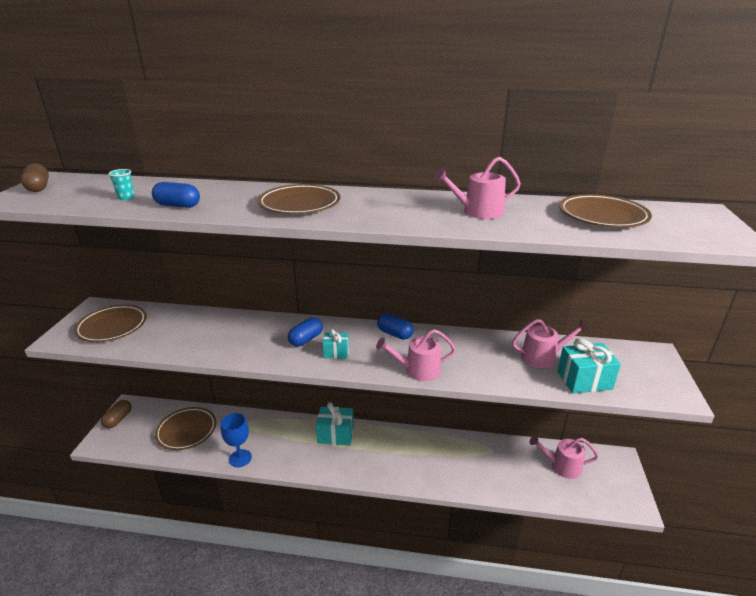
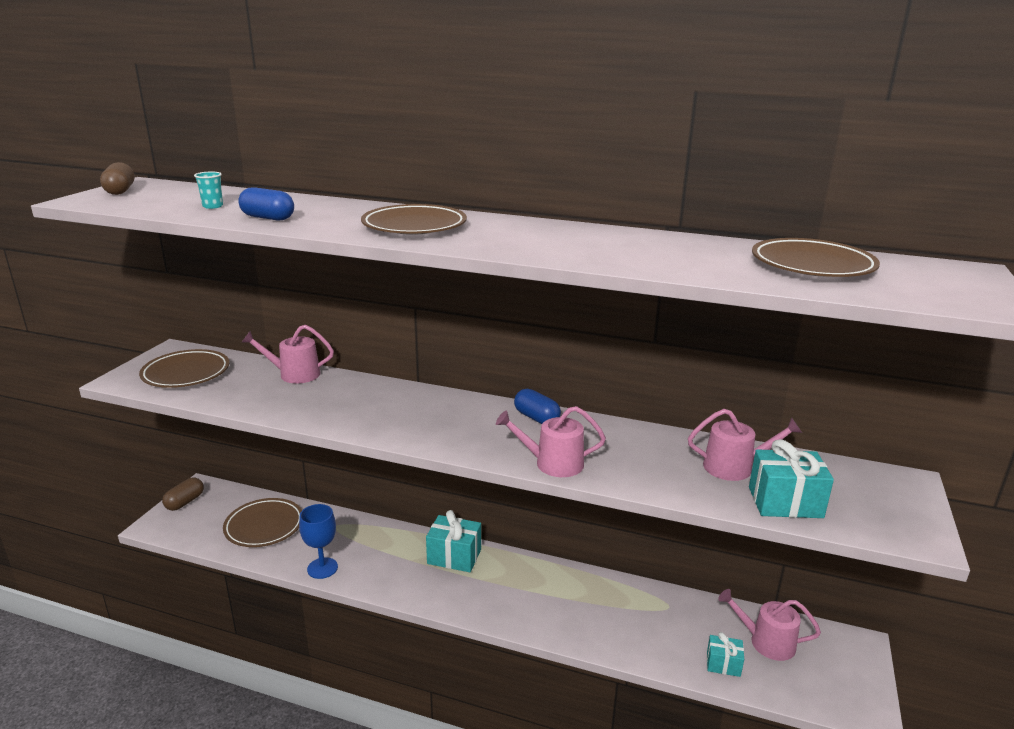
camera: 10 degrees right, 5 degrees down
blue capsule [288,317,323,346] -> none
turquoise gift [323,329,349,359] -> turquoise gift moved to [707,632,744,677]
pink watering can [434,157,521,219] -> pink watering can moved to [241,325,334,384]

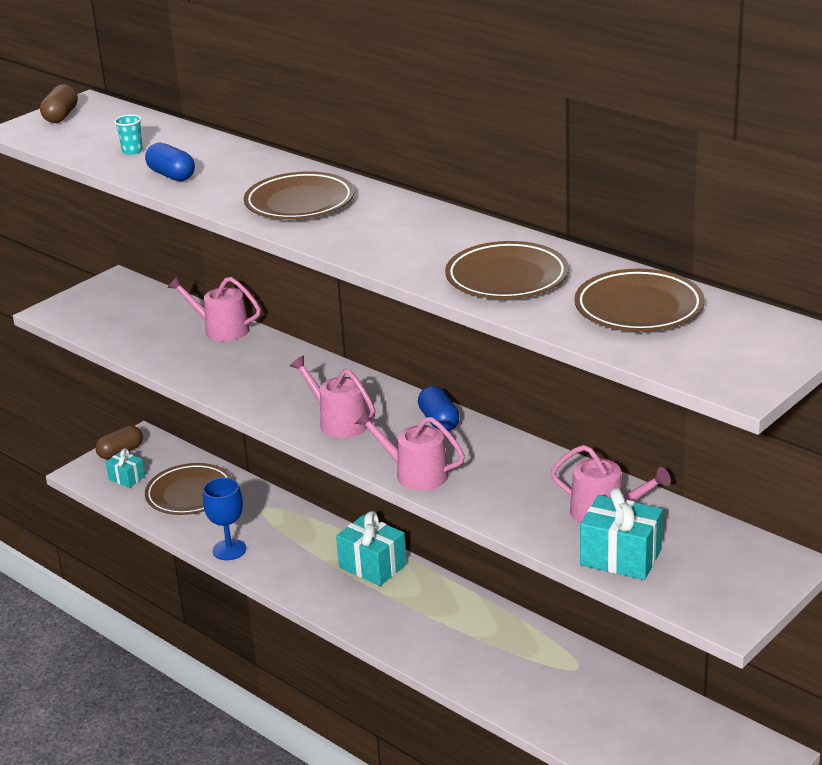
camera: 25 degrees right, 5 degrees up
brown plate [139,349,230,388] -> brown plate moved to [445,241,569,299]
turquoise gift [707,632,744,677] -> turquoise gift moved to [106,448,145,488]
pink watering can [718,589,821,661] -> pink watering can moved to [290,355,375,438]

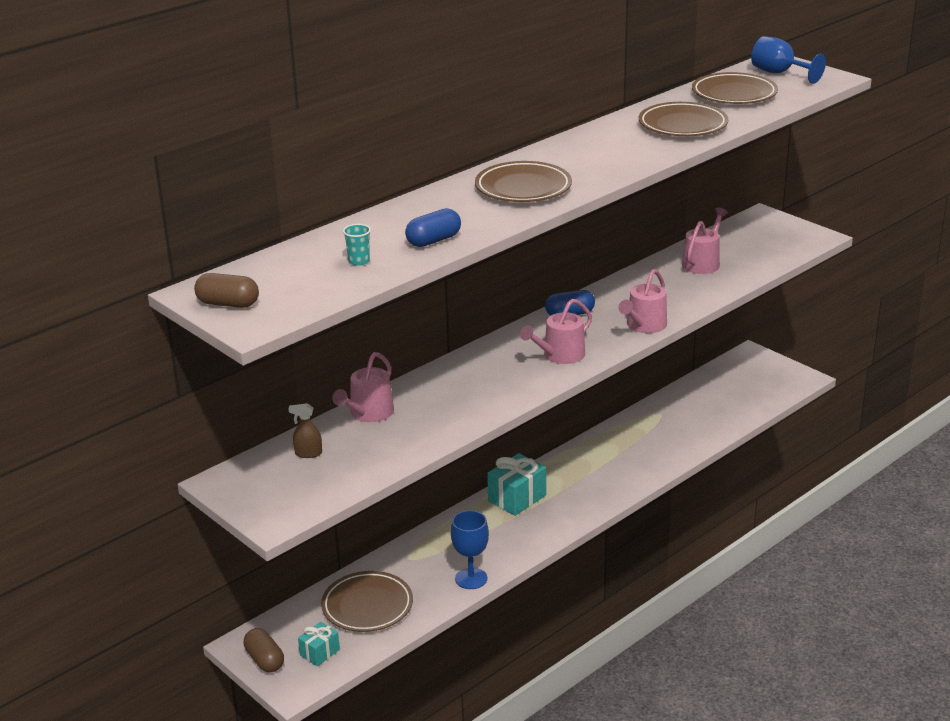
camera: 85 degrees left, 0 degrees up
turquoise gift [580,488,663,580] -> none
none -> brown spray bottle [289,403,322,458]
none -> blue goblet [751,36,826,84]

